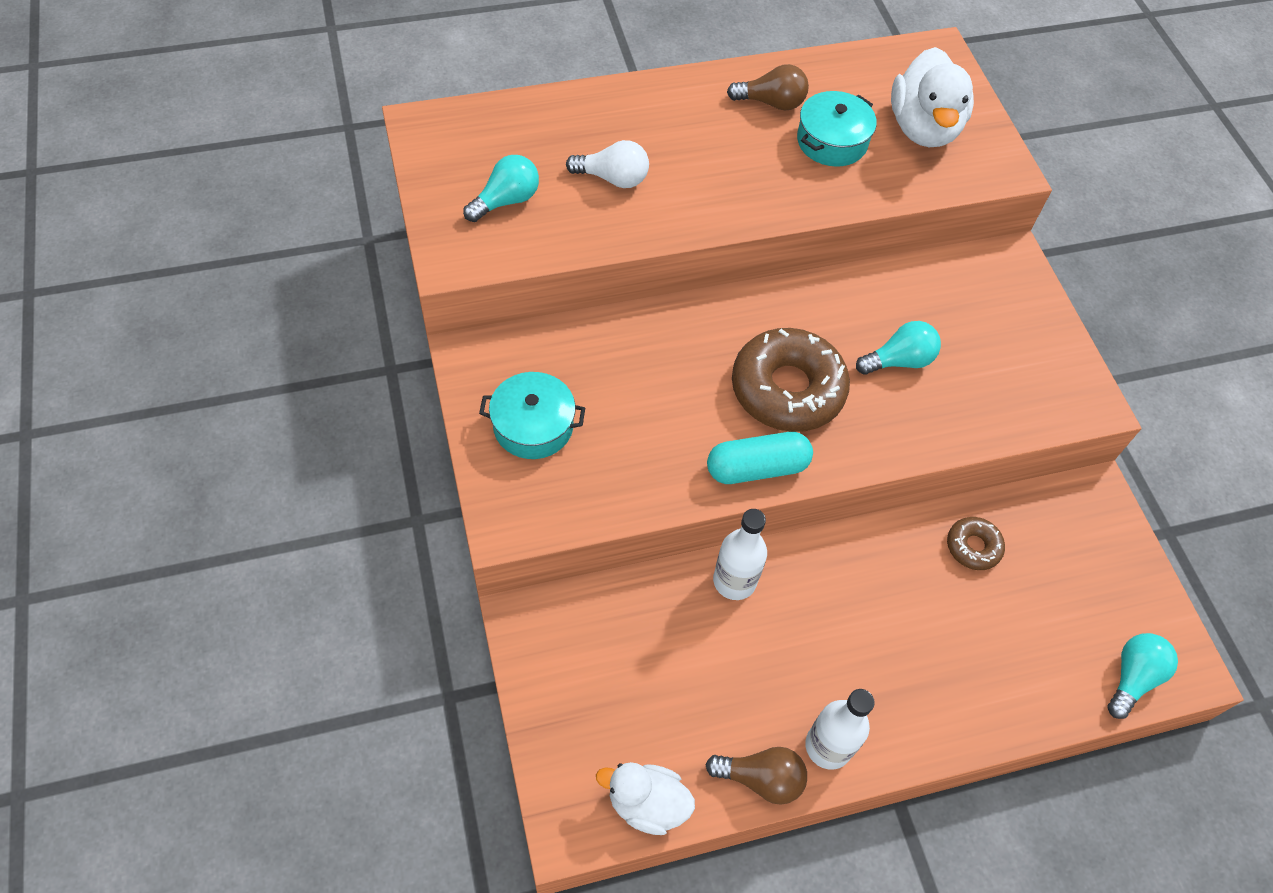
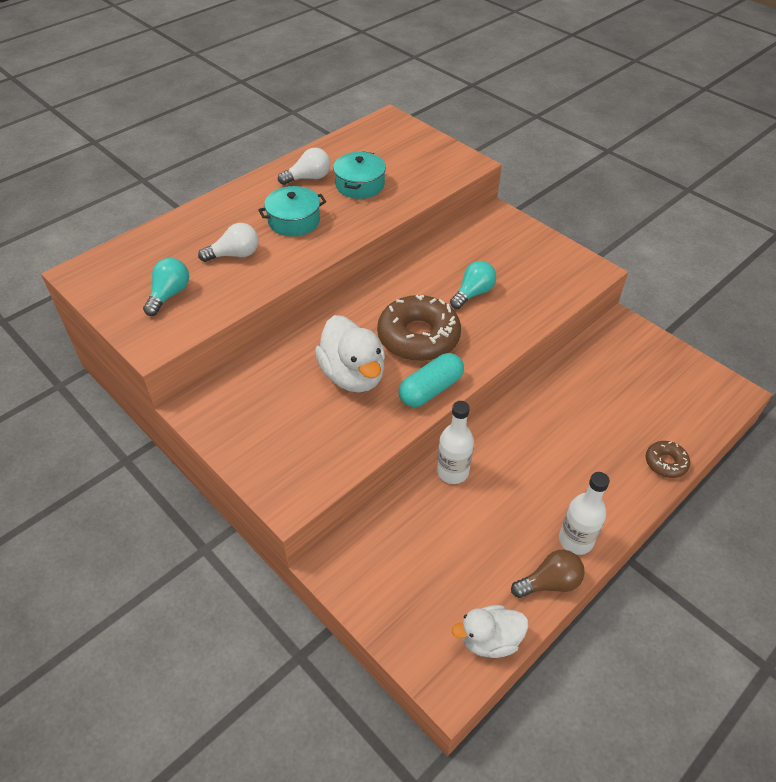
camera: 25 degrees left, 10 degrees down
turquoise pot [479,372,585,459] -> turquoise pot moved to [258,186,326,237]
brown light bulb [727,64,809,111] -> white light bulb [278,148,331,185]
white duck [891,47,974,147] -> white duck moved to [315,315,385,392]
brown donut [947,517,1005,570] -> brown donut moved to [646,441,690,478]
turquoise light bulb [1107,633,1178,719] -> none

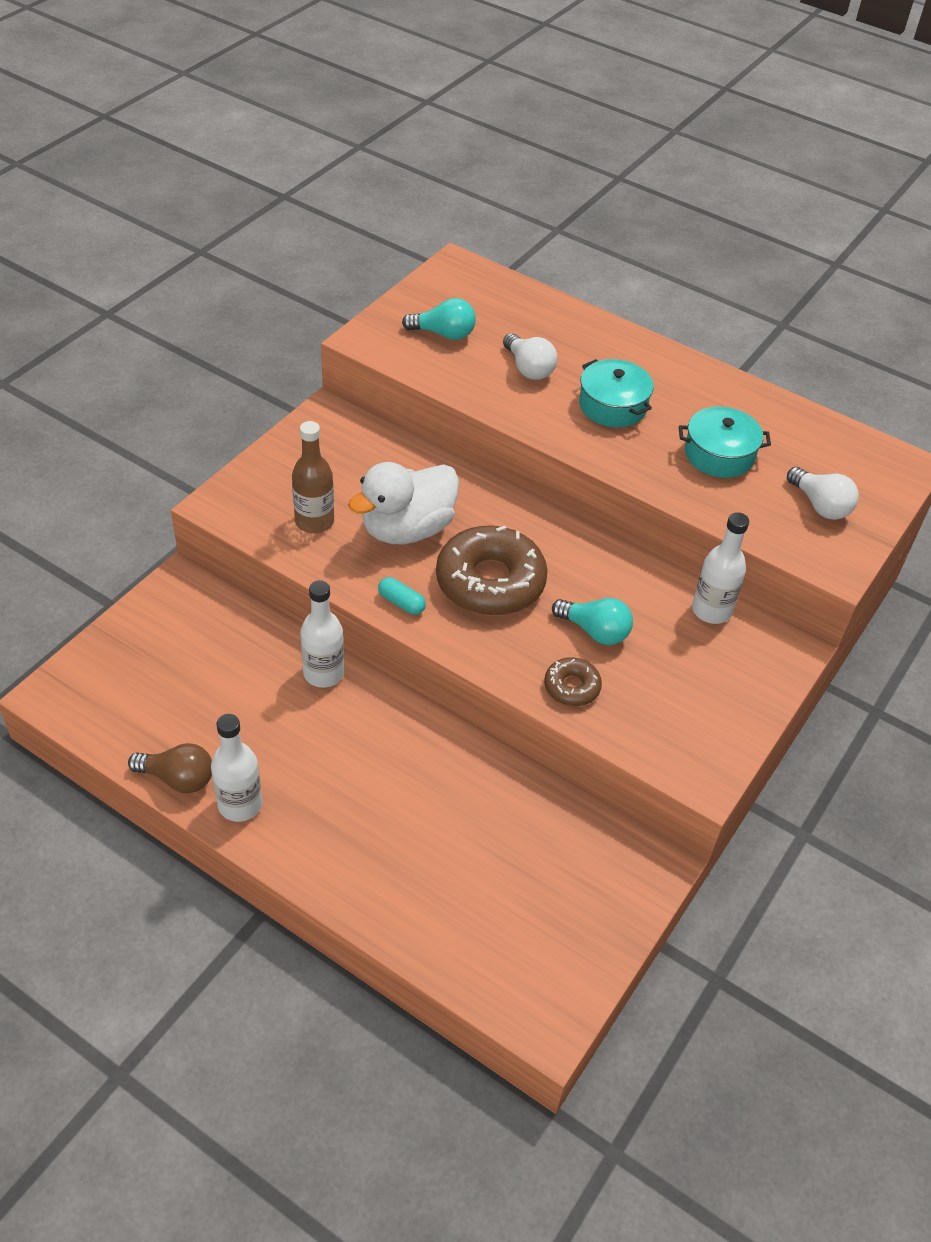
camera: 75 degrees right, 0 degrees up
white light bulb [278,148,331,185] -> white light bulb moved to [787,467,859,520]
turquoise capsule [399,353,464,407] -> turquoise capsule [378,577,426,615], size x0.56
white duck [452,605,528,658] -> none
brown light bulb [511,550,585,598] -> brown light bulb turned 45 degrees counterclockwise [128,743,212,793]
brown donut [646,441,690,478] -> brown donut moved to [544,657,602,706]
none -> brown bottle [292,421,334,533]
none -> white bottle [692,512,749,624]

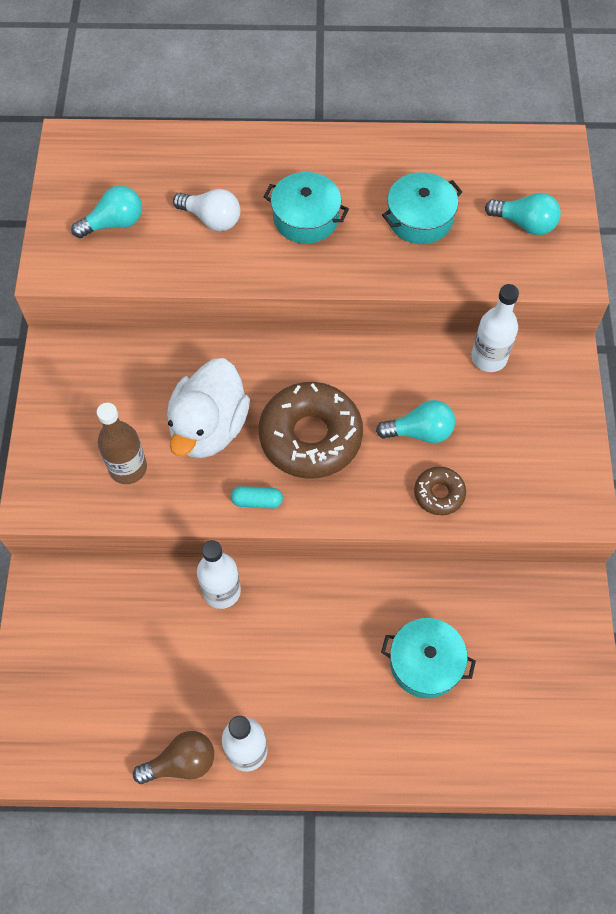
camera: 30 degrees left, 15 degrees up
white light bulb [787,467,859,520] -> turquoise light bulb [485,193,561,235]
none -> turquoise pot [381,618,476,698]

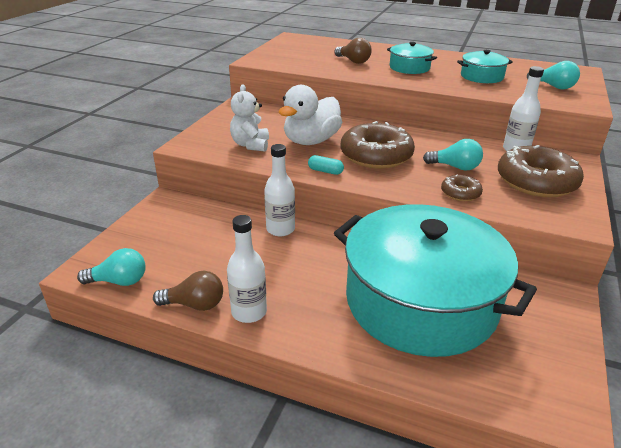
camera: 20 degrees right, 30 degrees down
turquoise light bulb [71,186,142,238] -> turquoise light bulb moved to [77,248,146,286]
brown bottle [97,403,147,484] -> white teddy bear [230,84,269,152]
white light bulb [173,189,240,231] -> brown light bulb [335,38,372,64]
turquoise pot [381,618,476,698] -> turquoise pot [334,204,537,357], size x2.40
none -> brown donut [498,145,584,197]

